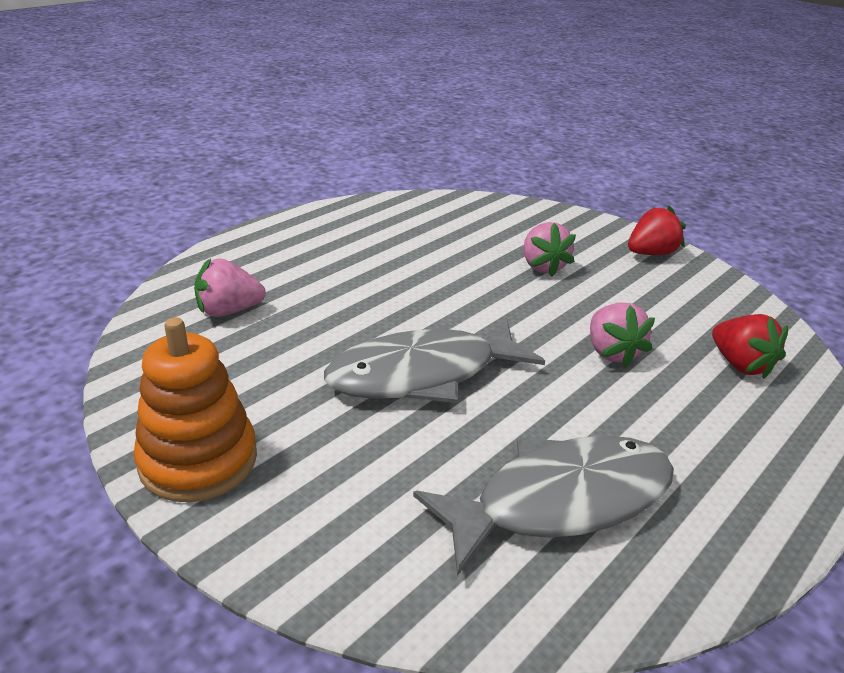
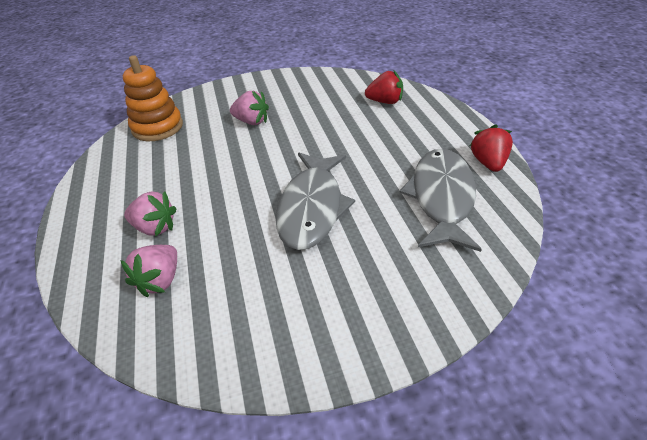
camera: 55 degrees left, 10 degrees up
orange stacking toy [134,317,257,502] -> orange stacking toy moved to [123,55,183,141]
pink strawberry [590,303,655,368] -> pink strawberry moved to [124,191,177,236]
red strawberry [628,205,686,255] -> red strawberry moved to [470,125,513,172]

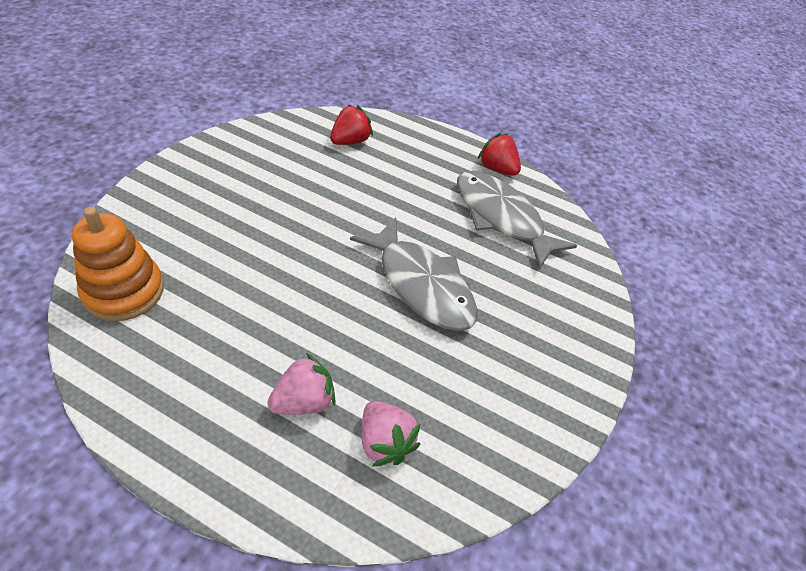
camera: 55 degrees left, 5 degrees up
pink strawberry [230,91,269,125] -> none

